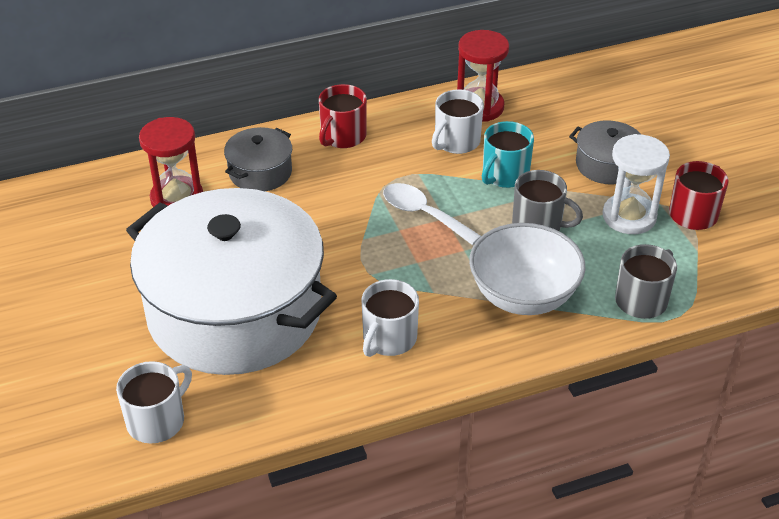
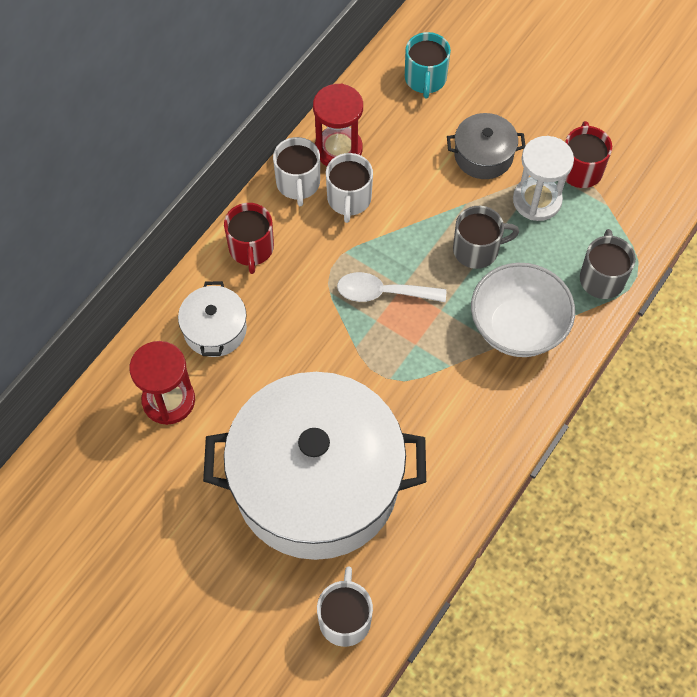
camera: 35 degrees left, 20 degrees up
grey pot [224,127,292,191] -> white pot [178,281,247,357]
white mug [361,279,419,357] -> white mug moved to [273,137,320,206]
turquoise mug [482,121,534,188] -> turquoise mug moved to [405,32,451,98]

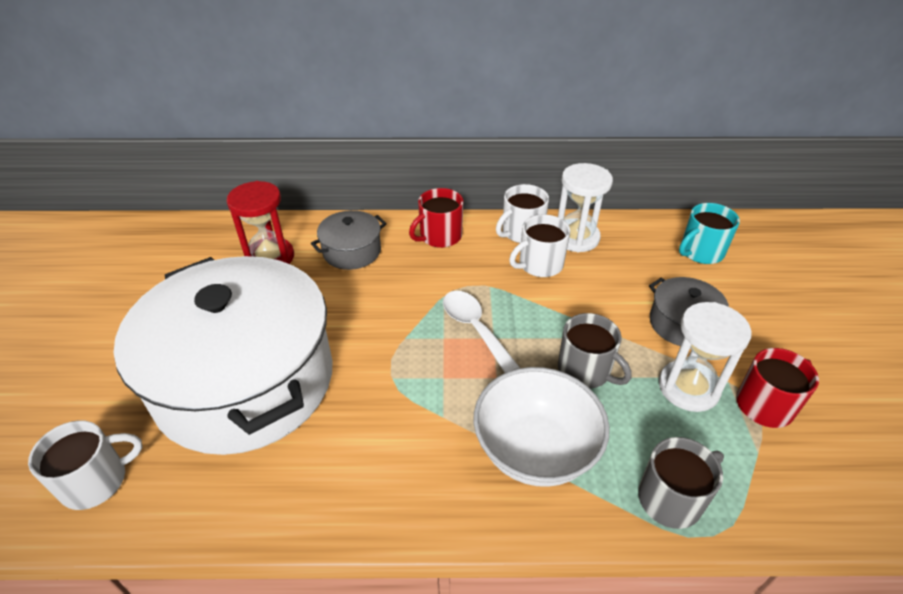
camera: 55 degrees right, 20 degrees down
white pot [178,281,247,357] -> grey pot [311,210,387,270]
red hourglass [313,84,363,166] -> white hourglass [558,163,613,252]

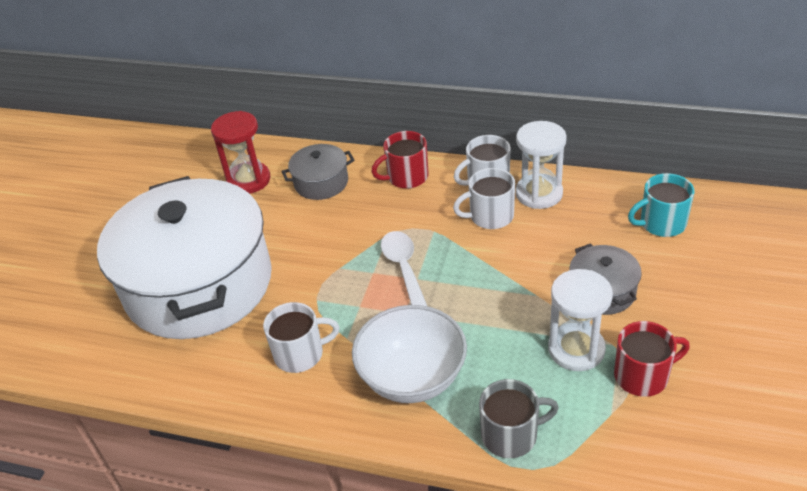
camera: 20 degrees right, 0 degrees up
white mug [28,420,143,510] -> white mug moved to [263,302,340,373]
grey mug [558,313,632,388] -> none

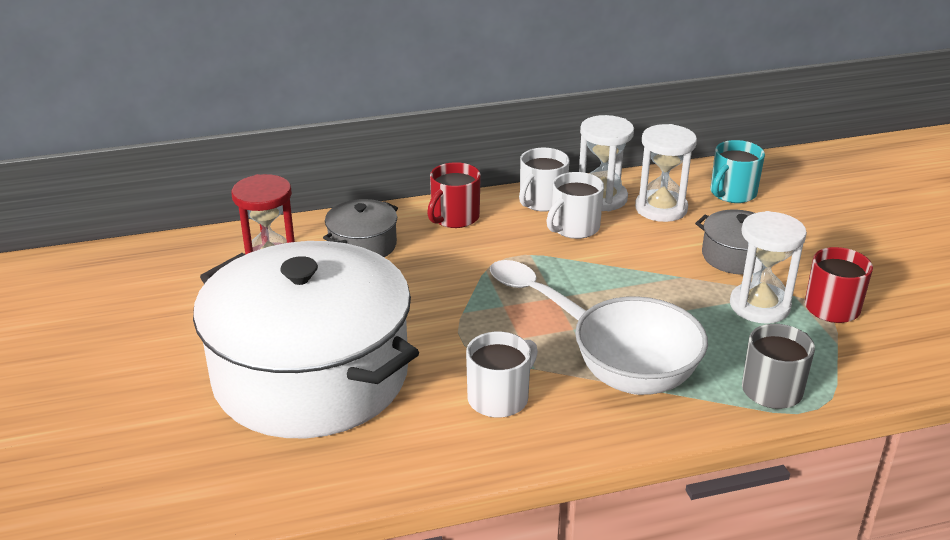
camera: 35 degrees left, 10 degrees down
none -> white hourglass [635,124,697,222]

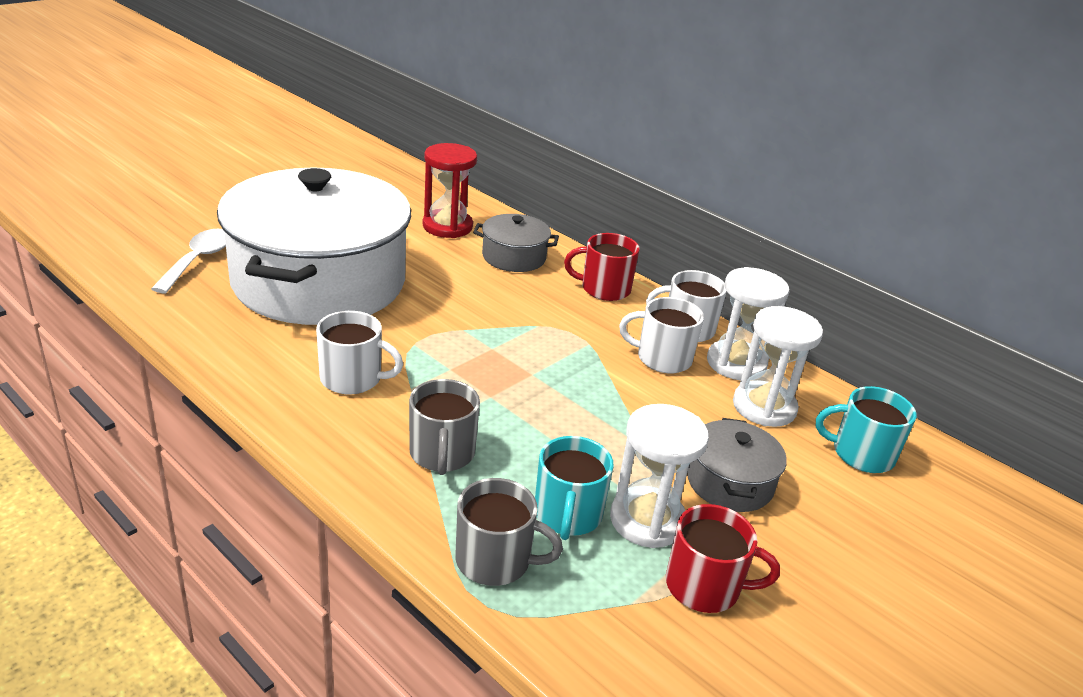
camera: 55 degrees right, 0 degrees up
white spoon [490,260,586,321] -> white spoon moved to [151,229,226,293]
white bowl [575,296,708,395] -> grey mug [409,379,480,475]
none -> turquoise mug [535,436,614,540]

